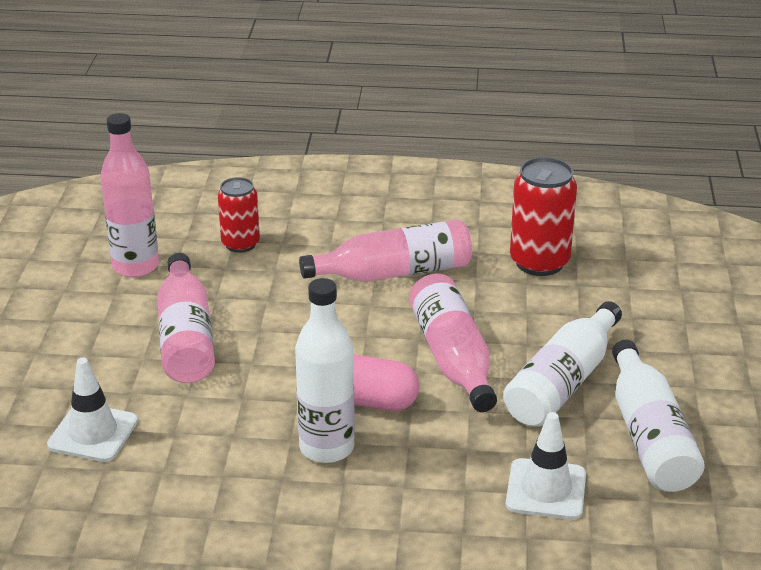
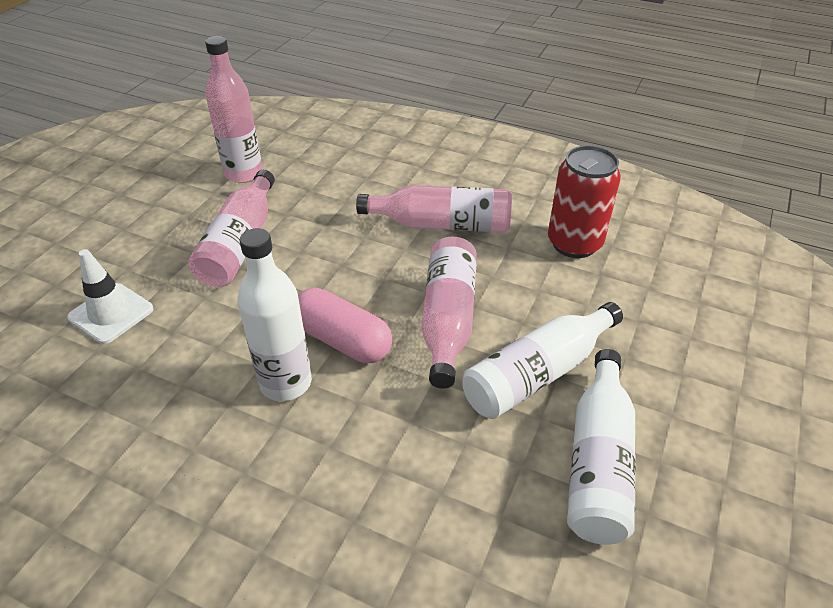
camera: 20 degrees right, 10 degrees up
red can [218,177,260,253] -> none
white traffic cone [506,412,586,520] -> none

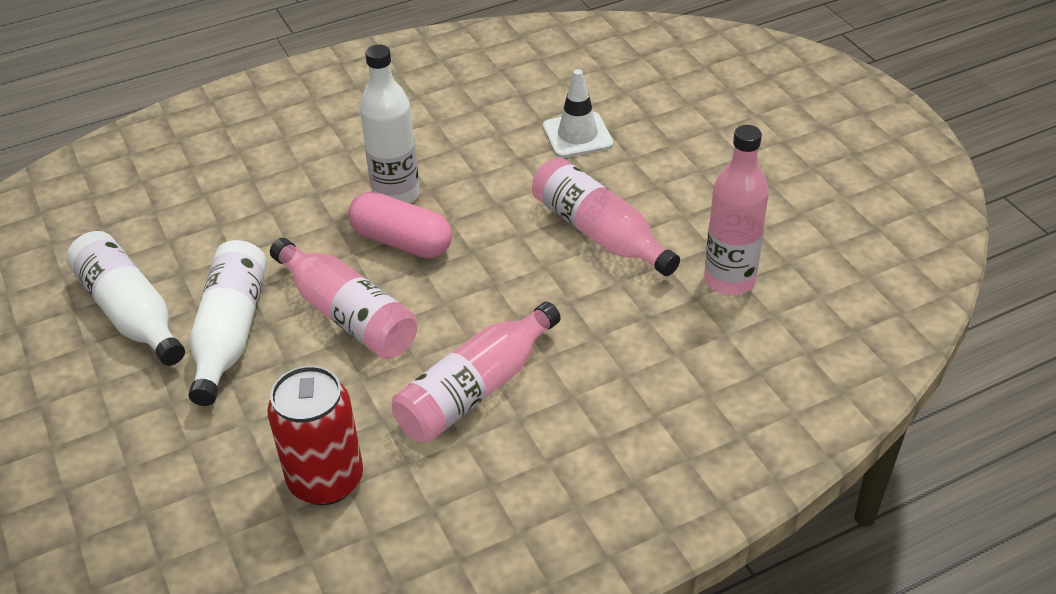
camera: 130 degrees right, 0 degrees up
pink capsule [298,288,392,363] -> pink capsule turned 45 degrees clockwise [348,191,452,259]

